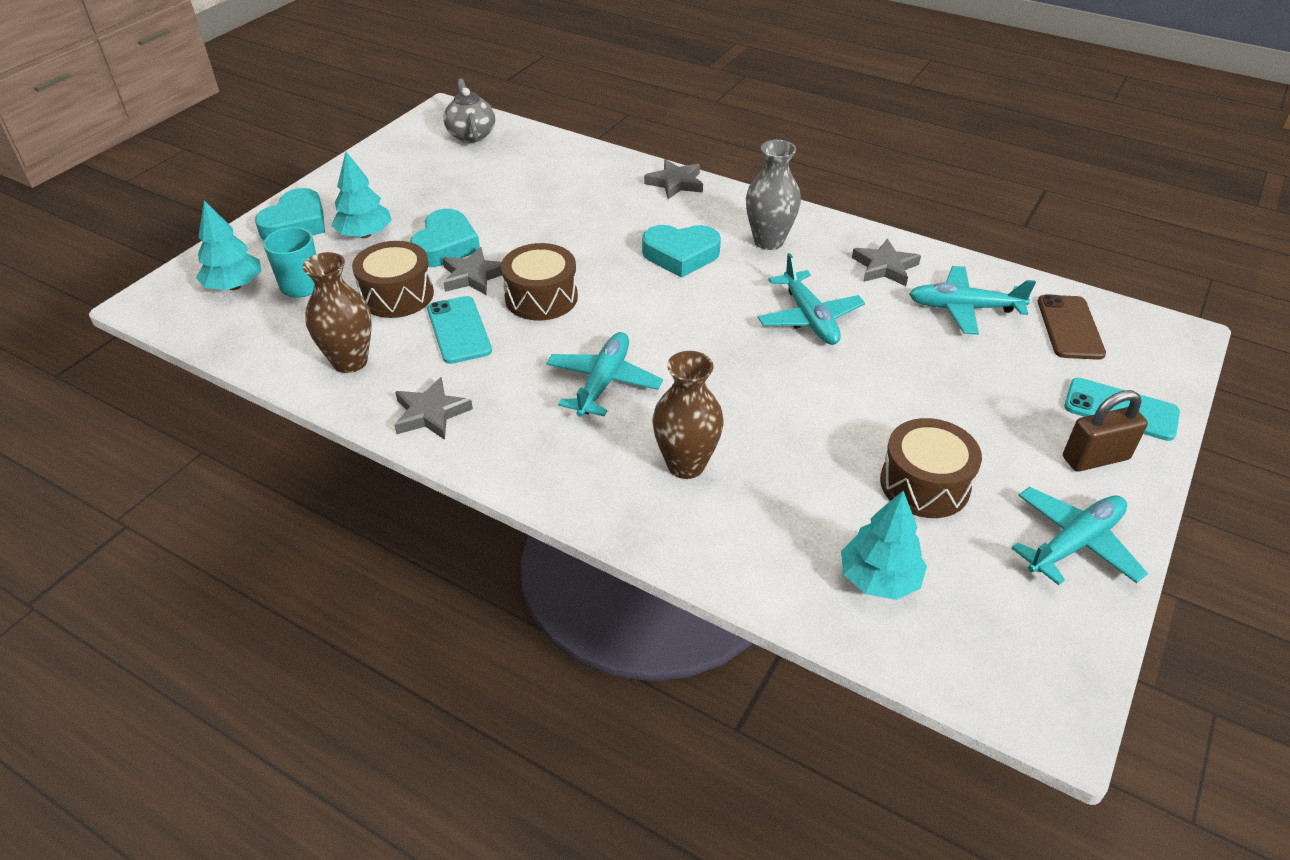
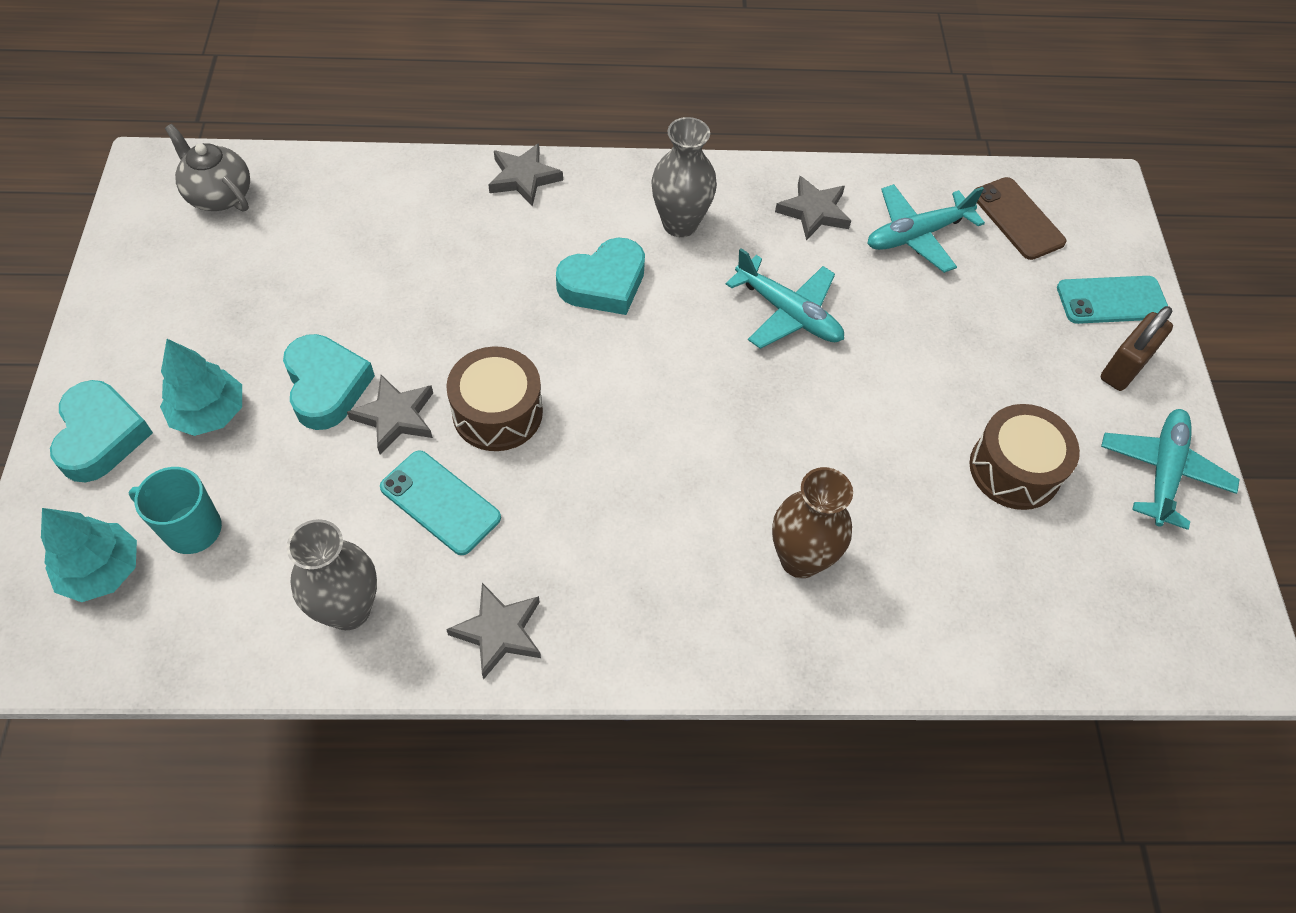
camera: 35 degrees left, 15 degrees up
brown vase [303,252,372,373] -> grey vase [286,519,377,630]
brown drum [352,241,434,318] -> none
turquoise plane [546,332,663,417] -> none
turquoise tree [841,491,927,600] -> none

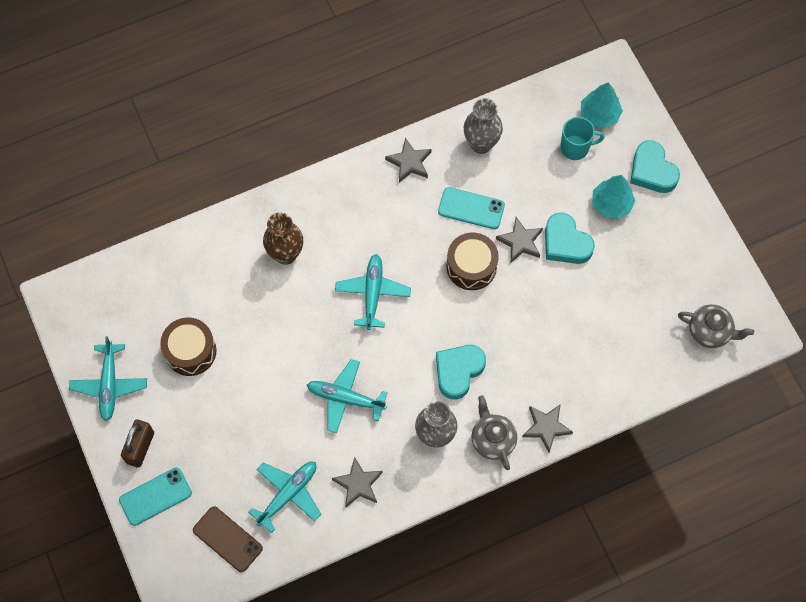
camera: 160 degrees right, 10 degrees up
none -> turquoise plane [335,254,411,330]
none -> grey teapot [471,395,517,470]

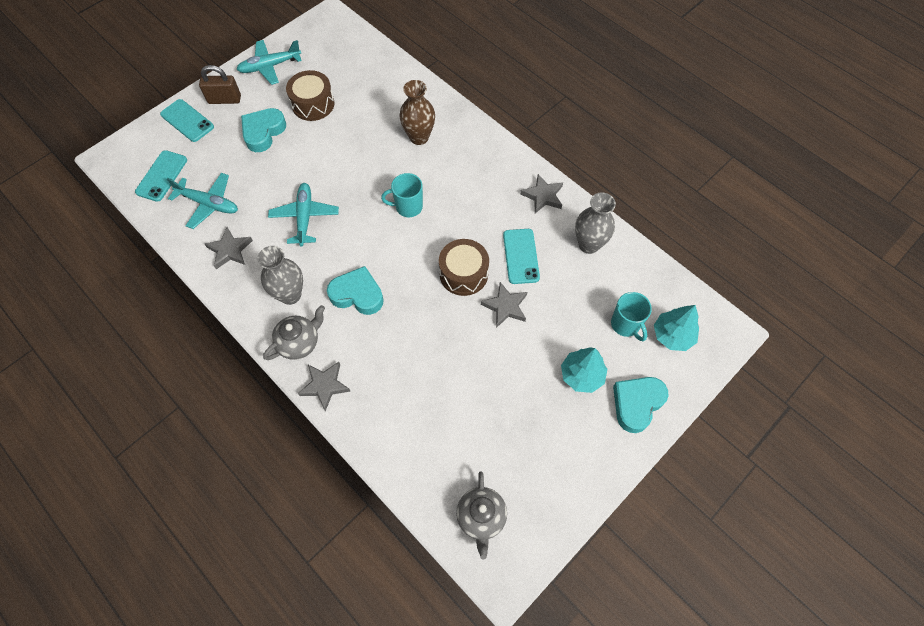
camera: 70 degrees right, 5 degrees down
brown phone [193,506,263,572] -> turquoise phone [135,150,187,202]
turquoise plane [335,254,411,330] -> turquoise mug [381,173,423,217]
turquoise heart [545,212,595,264] -> turquoise heart moved to [241,108,286,152]

